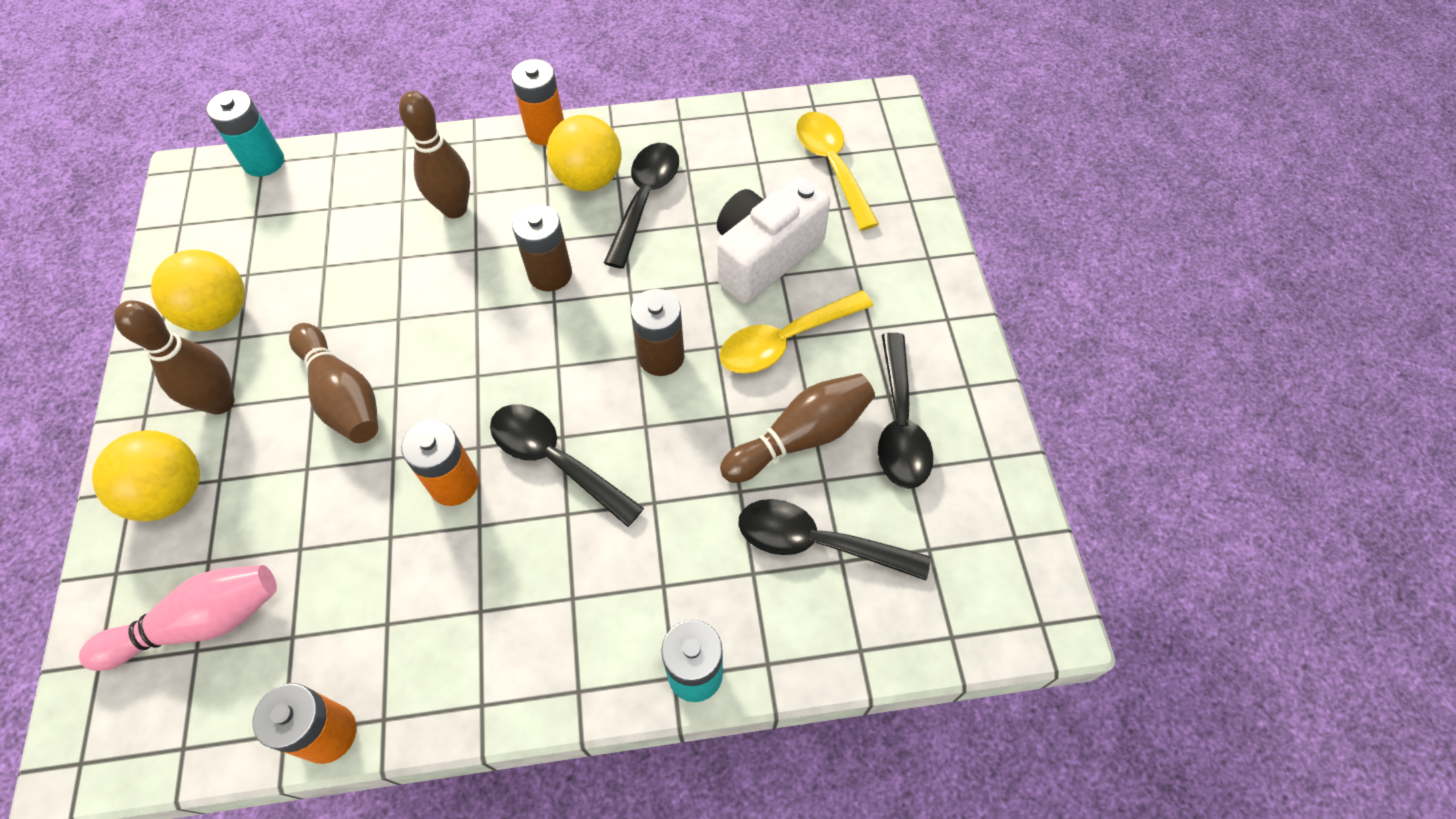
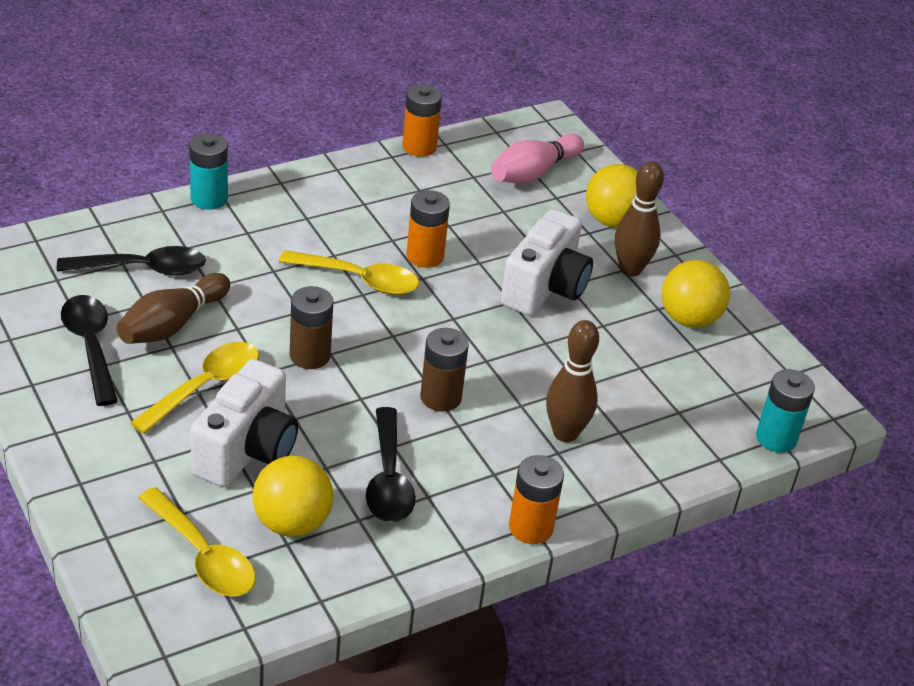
camera: 155 degrees right, 20 degrees down
brown bowling pin [289,323,378,443] -> white camera [501,209,593,316]
black spoon [490,404,644,527] -> yellow spoon [279,250,419,295]
yellow ball [547,115,622,192] -> yellow ball moved to [252,456,334,537]

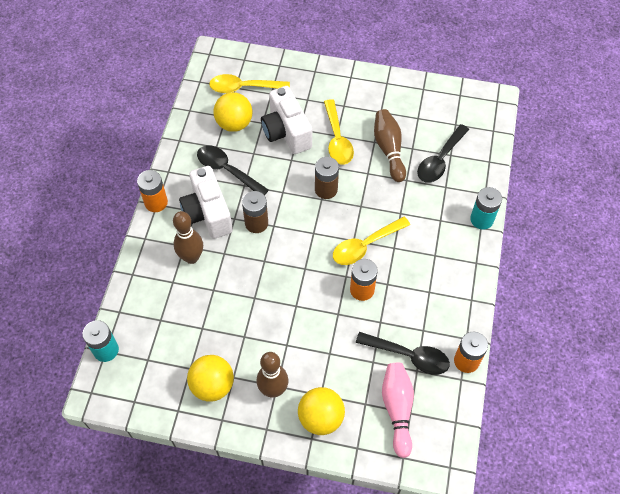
camera: 135 degrees right, 20 degrees up
black spoon [61,295,118,406] -> black spoon moved to [356,332,450,375]
white camera [501,209,593,316] -> white camera moved to [179,166,233,239]

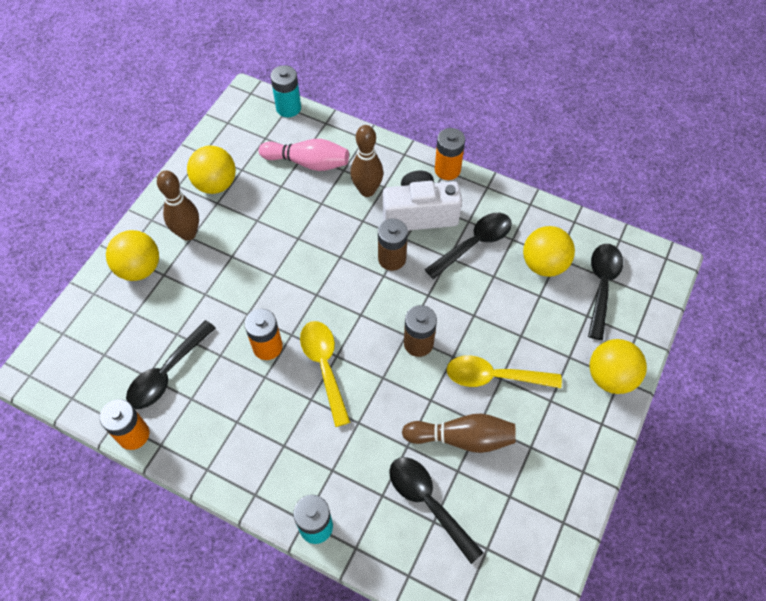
camera: 105 degrees right, 0 degrees up
yellow spoon [209,74,290,93] -> black spoon [588,244,623,340]
white camera [261,86,312,154] -> none
pink bowling pin [382,363,414,458] -> pink bowling pin moved to [259,139,349,171]
none -> yellow ball [590,339,647,394]

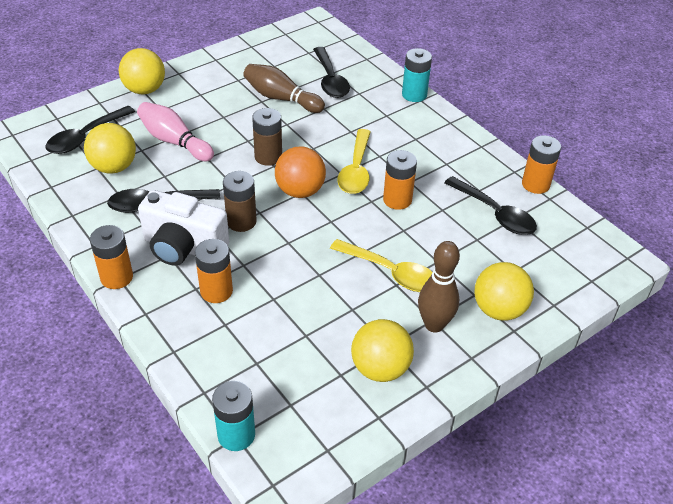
camera: 155 degrees left, 15 degrees down
black spoon [126,320,216,409] -> black spoon turned 75 degrees clockwise [444,176,537,235]
pink bowling pin [259,139,349,171] -> pink bowling pin moved to [137,102,214,162]
brown bowling pin [350,125,383,197] -> orange battery [195,239,233,303]
yellow spoon [446,355,562,388] -> yellow spoon moved to [330,239,432,292]
none -> orange ball [275,146,326,198]

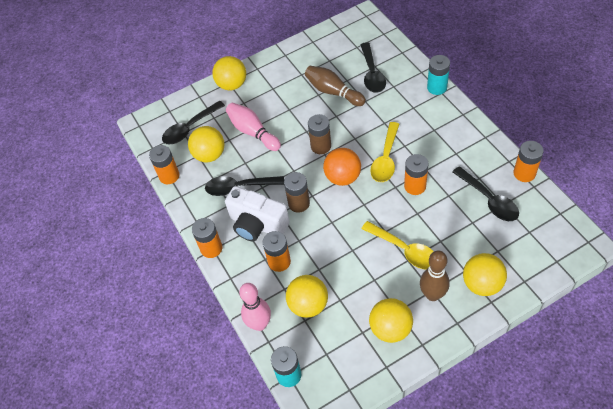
camera: 15 degrees right, 10 degrees up
none -> orange battery [149,145,180,184]
none -> pink bowling pin [239,283,271,331]
none -> yellow ball [286,275,328,318]

